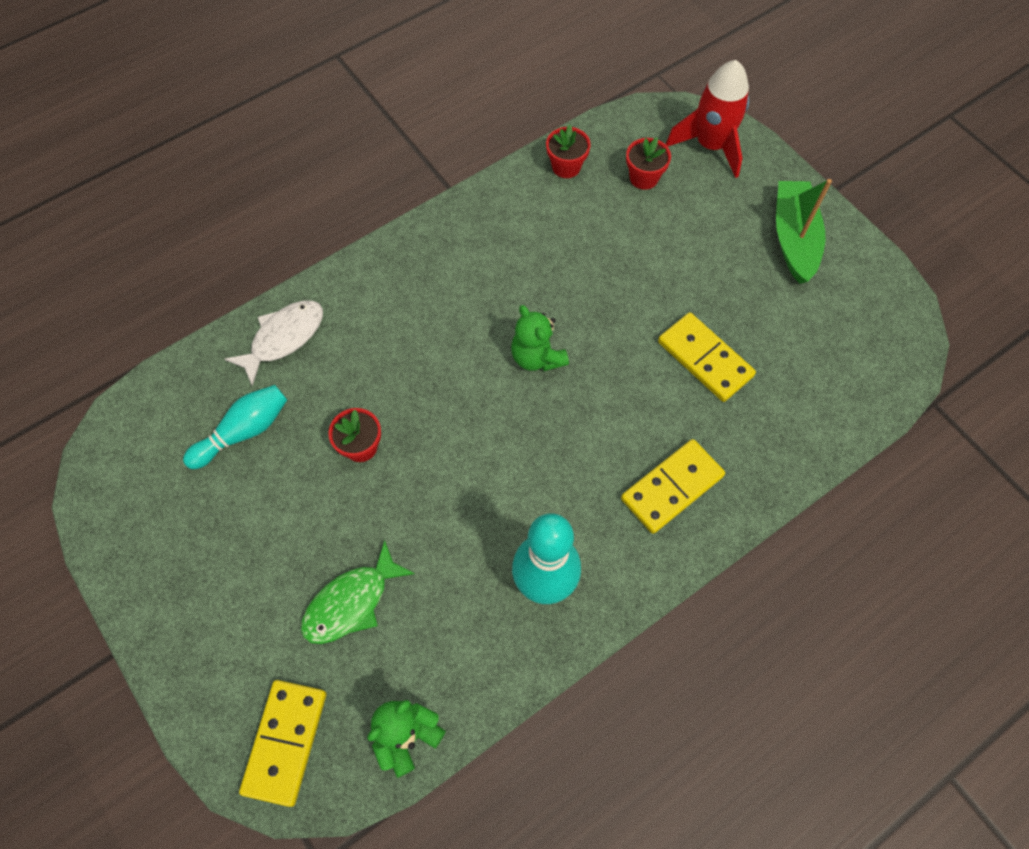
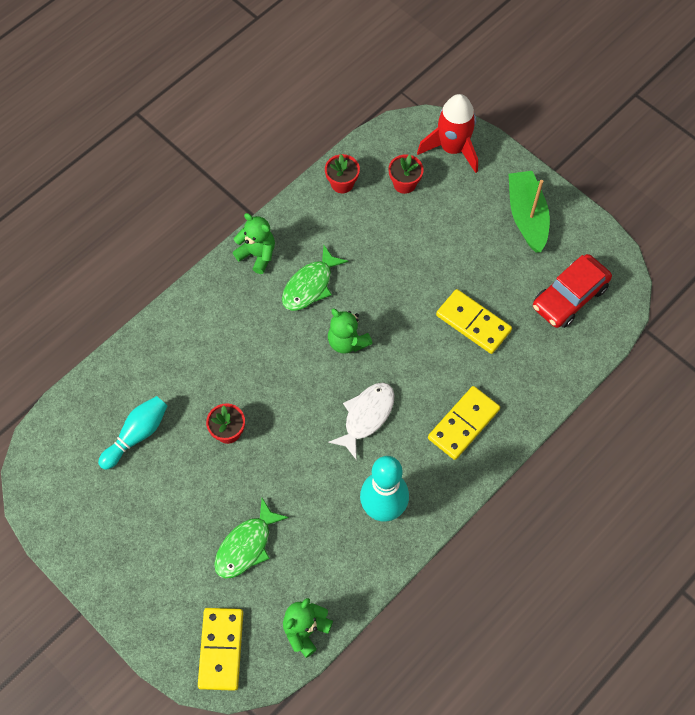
camera: 10 degrees left, 0 degrees up
white fish [225,301,323,386] -> white fish moved to [328,383,394,459]
none -> green teddy bear [232,213,275,274]
none -> green fish [282,245,348,311]
none -> red car [533,254,612,328]

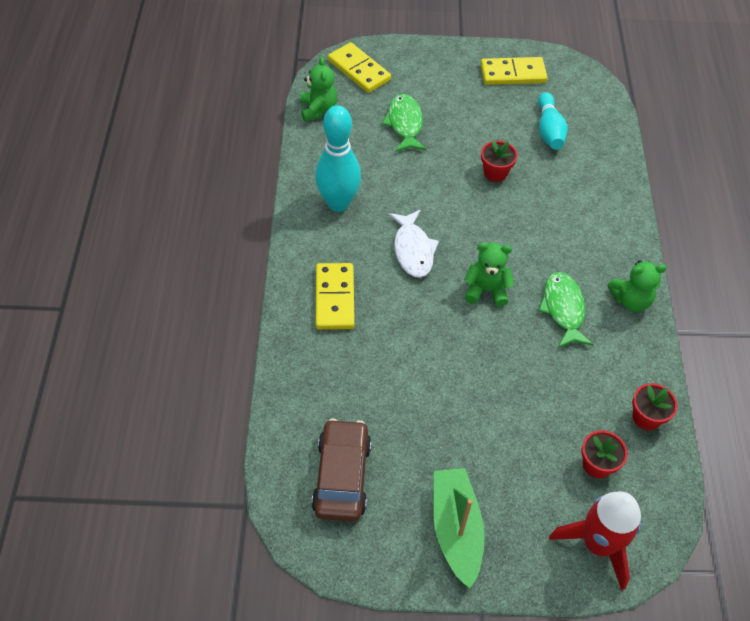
camera: 135 degrees right, 10 degrees down
yellow domino [436,289,512,354] -> yellow domino moved to [480,57,547,85]
green boat [508,171,550,253] -> green boat turned 135 degrees counterclockwise [433,468,485,589]
red car [533,254,612,328] -> brown car [312,418,371,522]

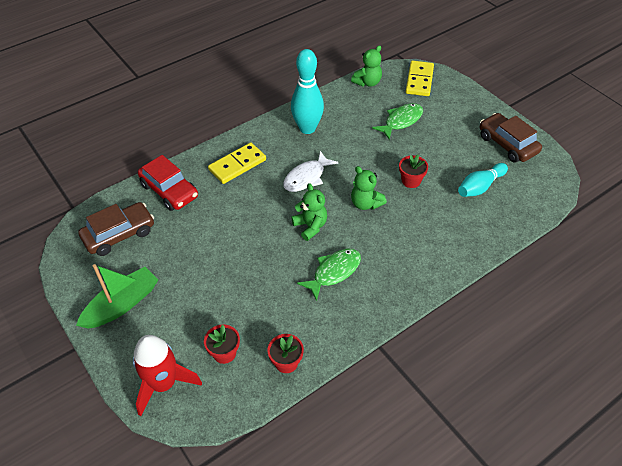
camera: 55 degrees right, 5 degrees down
yellow domino [480,57,547,85] -> brown car [480,113,542,163]
green teddy bear [607,260,667,312] -> green teddy bear moved to [351,166,387,210]
none -> red car [138,155,198,211]

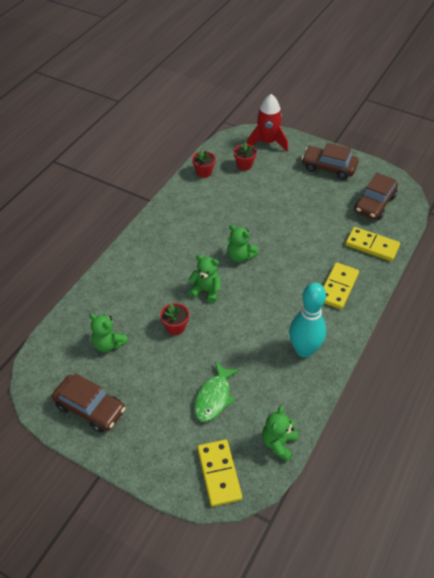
camera: 155 degrees right, 0 degrees up
green boat [76,264,158,329] -> brown car [301,143,359,180]
red car [138,155,198,211] -> yellow domino [345,227,400,262]
white fish [283,151,338,192] -> none
green fish [297,248,361,301] -> none
turquoise bowling pin [458,163,508,197] -> green teddy bear [89,313,128,352]

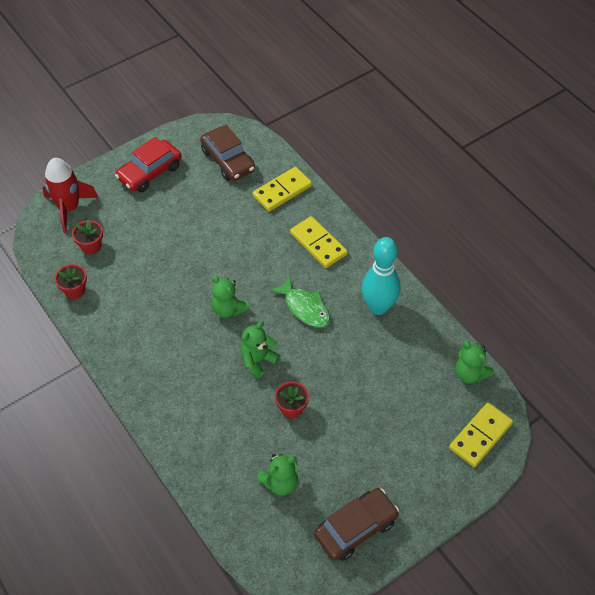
camera: 65 degrees left, 5 degrees up
green fish [194,362,239,422] -> green fish moved to [269,276,330,327]
yellow domino [197,439,242,507] -> yellow domino turned 60 degrees counterclockwise [449,403,513,467]
green teddy bear [227,225,259,263] -> green teddy bear turned 75 degrees clockwise [211,276,250,318]
brown car [301,143,359,180] -> red car [115,137,182,193]

